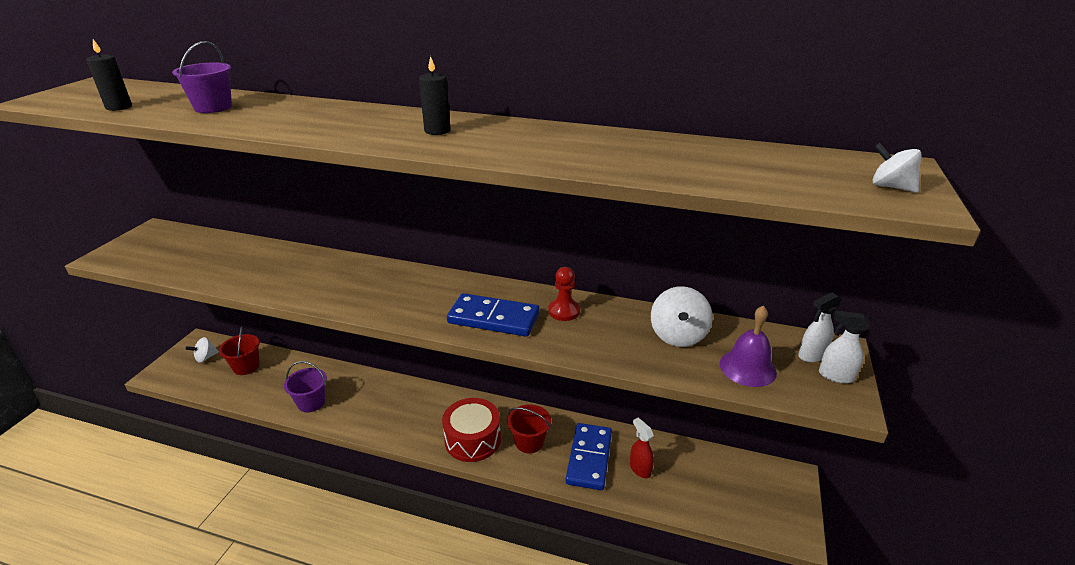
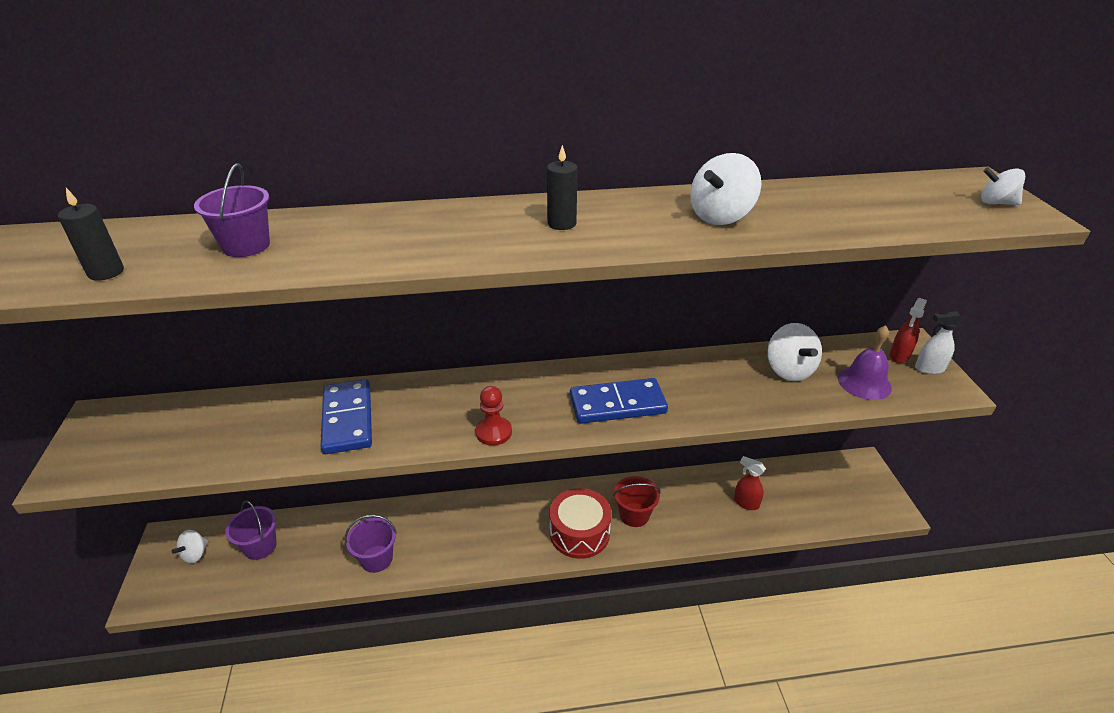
camera: 25 degrees left, 5 degrees up
red bucket [219,326,260,375] -> purple bucket [225,501,277,560]
red pawn [548,267,580,321] -> red pawn moved to [475,386,512,446]
blue domino [566,423,612,490] -> blue domino moved to [321,379,372,454]
white spray bottle [798,293,841,363] -> red spray bottle [890,298,927,363]
none -> white spinning top [690,153,761,225]

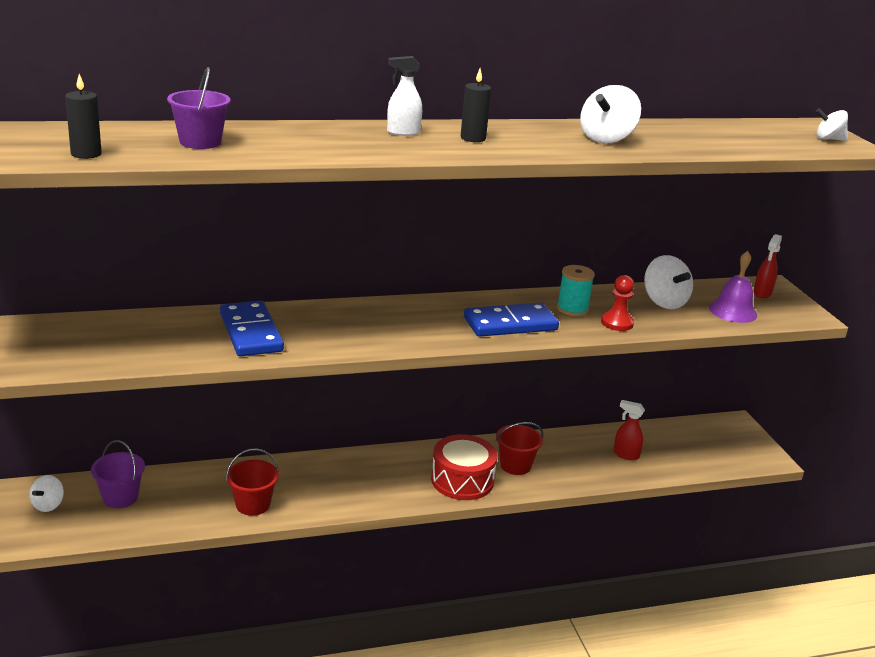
camera: 10 degrees left, 10 degrees down
purple bucket [345,515,397,573] -> red bucket [226,449,279,516]
red pawn [475,386,512,446] -> red pawn moved to [601,275,634,331]
white spray bottle [915,311,964,374] -> white spray bottle moved to [387,56,422,136]
none -> turquoise spool [557,265,595,316]

